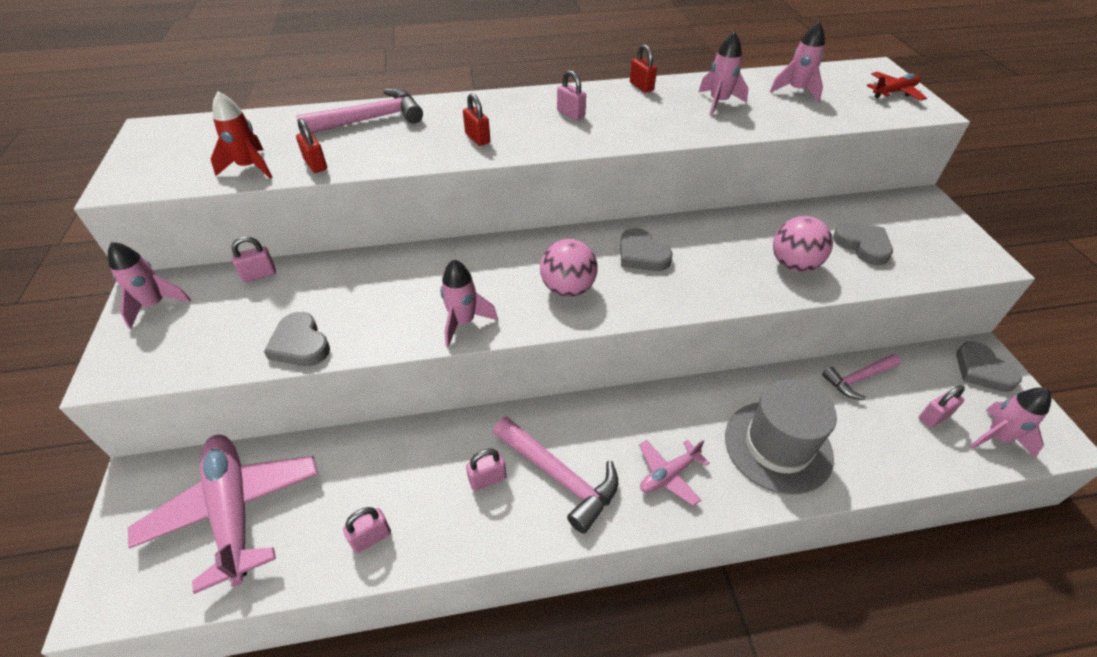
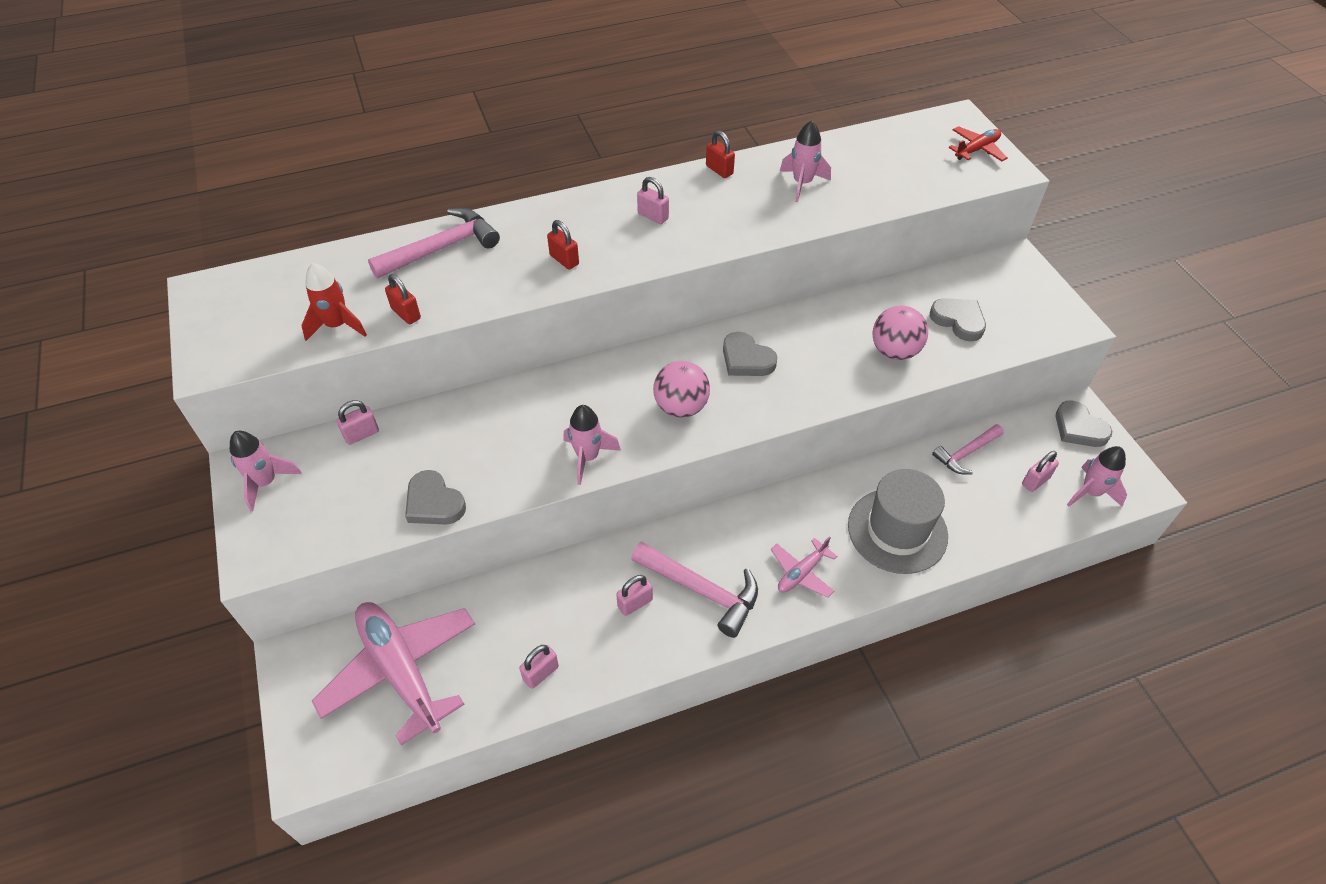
camera: 10 degrees left, 5 degrees up
pink rocket [770,21,825,103] -> none

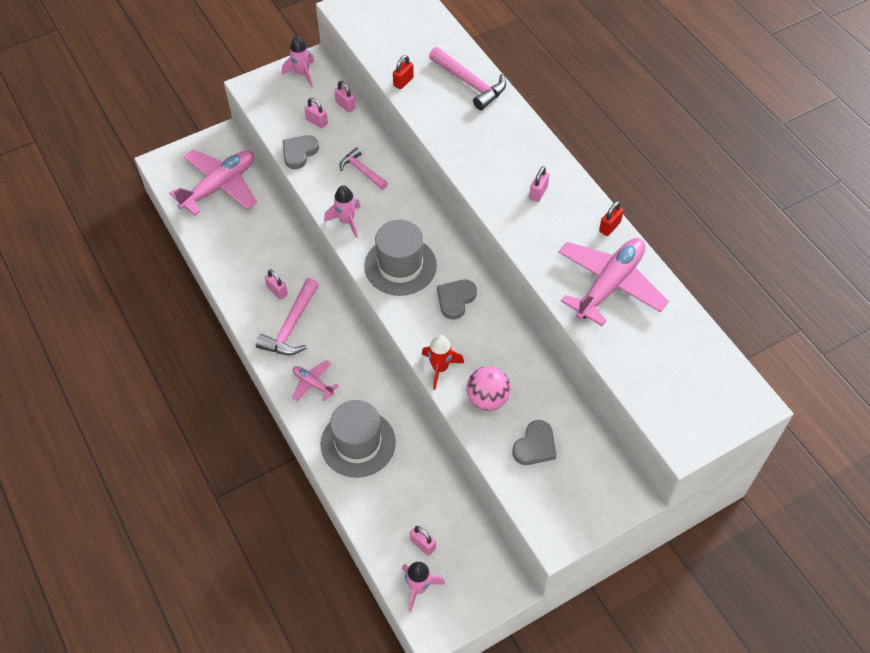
camera: 80 degrees right, 5 degrees up
red rocket [301,263,367,341] -> red rocket moved to [422,335,464,390]
pink padlock [519,645,559,689] -> pink padlock moved to [305,98,328,128]
red padlock [547,220,579,269] -> none
pink ball [653,361,710,418] -> grey hat [364,220,437,296]
pink rocket [780,120,831,202] -> pink plane [559,238,669,326]
pink hammer [932,424,1004,474] -> pink hammer moved to [340,147,388,190]
red plane [948,126,1007,161] -> none
grey heart [1055,400,1112,447] -> none

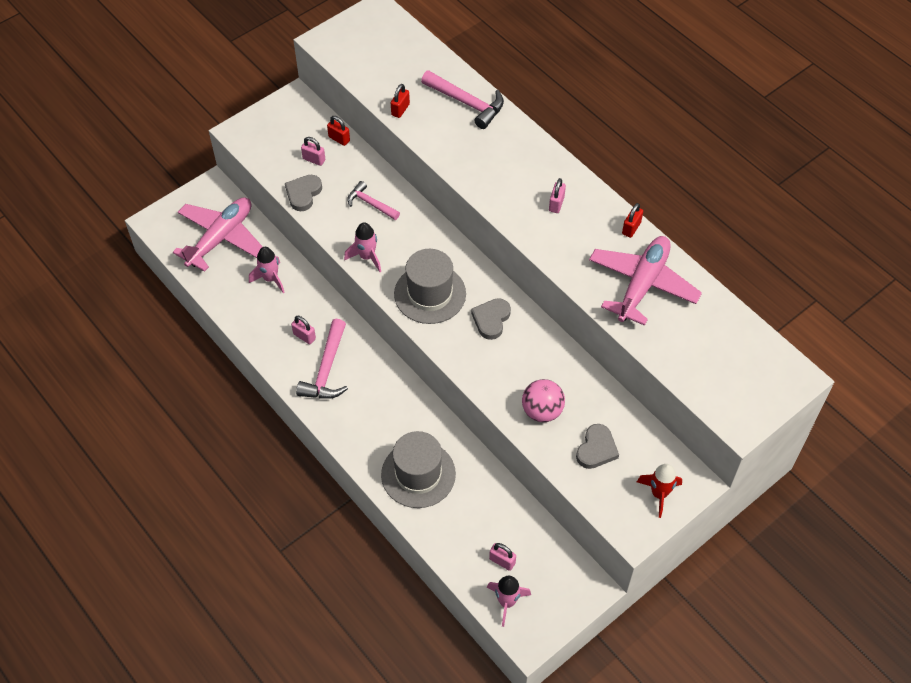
camera: 10 degrees left, 0 degrees up
pink rocket [282,36,314,88] -> pink rocket moved to [249,247,285,293]
pink plane [292,360,339,402] -> none
pink padlock [334,81,356,112] -> red padlock [327,116,350,146]
red rocket [422,335,464,390] -> red rocket moved to [637,464,682,518]

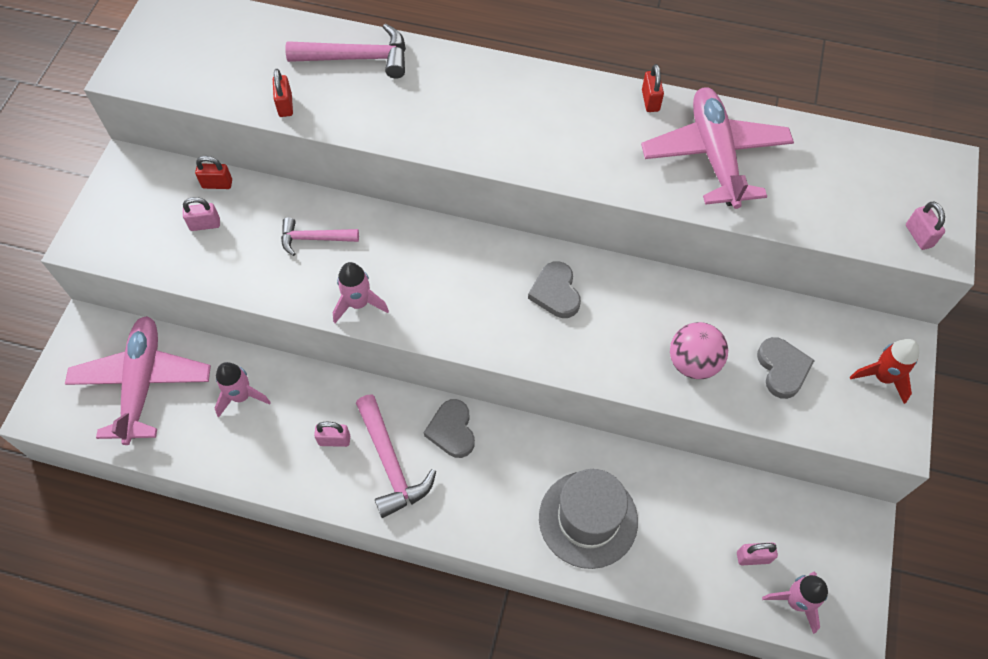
camera: 35 degrees left, 5 degrees up
grey heart [285,175,322,211] -> grey heart moved to [424,399,475,458]
grey hat [394,249,466,324] -> none
pink padlock [549,178,566,213] -> pink padlock moved to [906,202,945,250]

